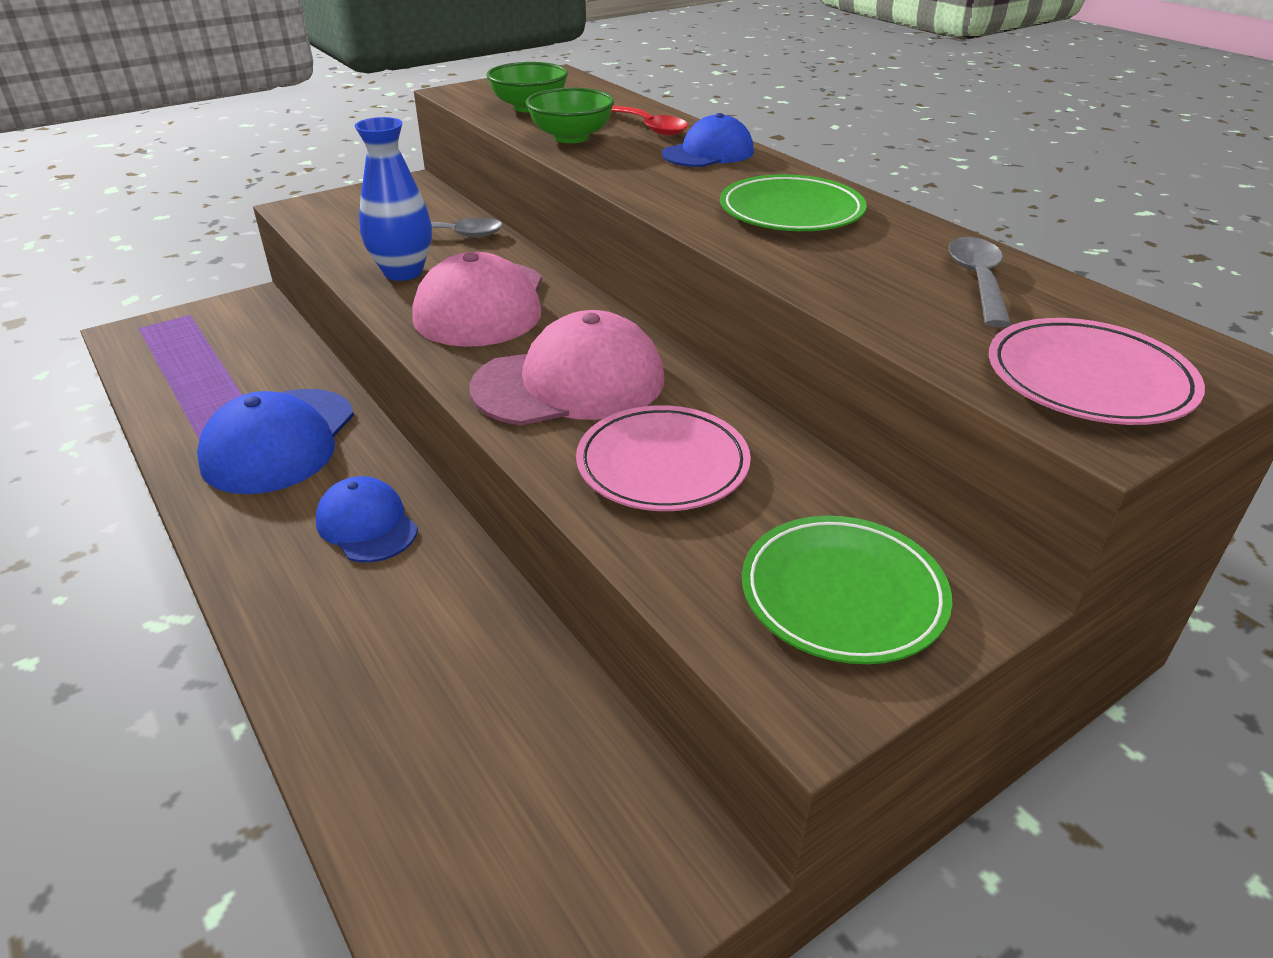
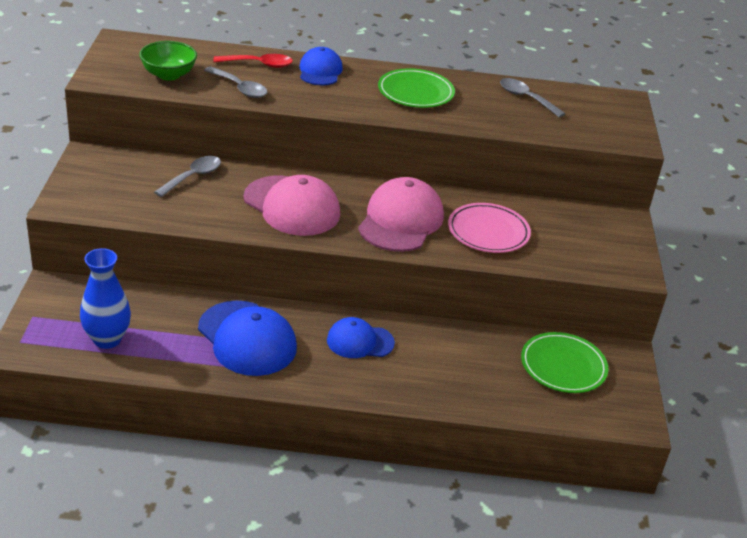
camera: 55 degrees left, 0 degrees up
blue vase [355,117,432,281] -> blue vase moved to [80,248,131,349]
green bowl [526,88,614,143] -> grey spoon [204,67,267,98]
green plate [742,516,952,664] -> green plate moved to [521,332,608,393]
pink plate [989,318,1205,425] -> none

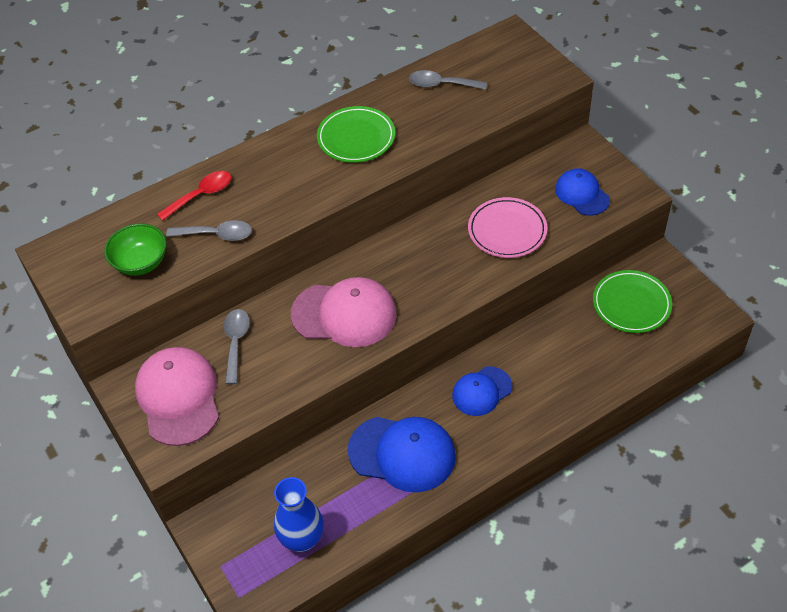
camera: 30 degrees left, 15 degrees up
blue cap [300,47,343,85] -> blue cap moved to [555,168,610,216]
pink cap [358,177,444,252] -> pink cap moved to [135,347,219,446]

